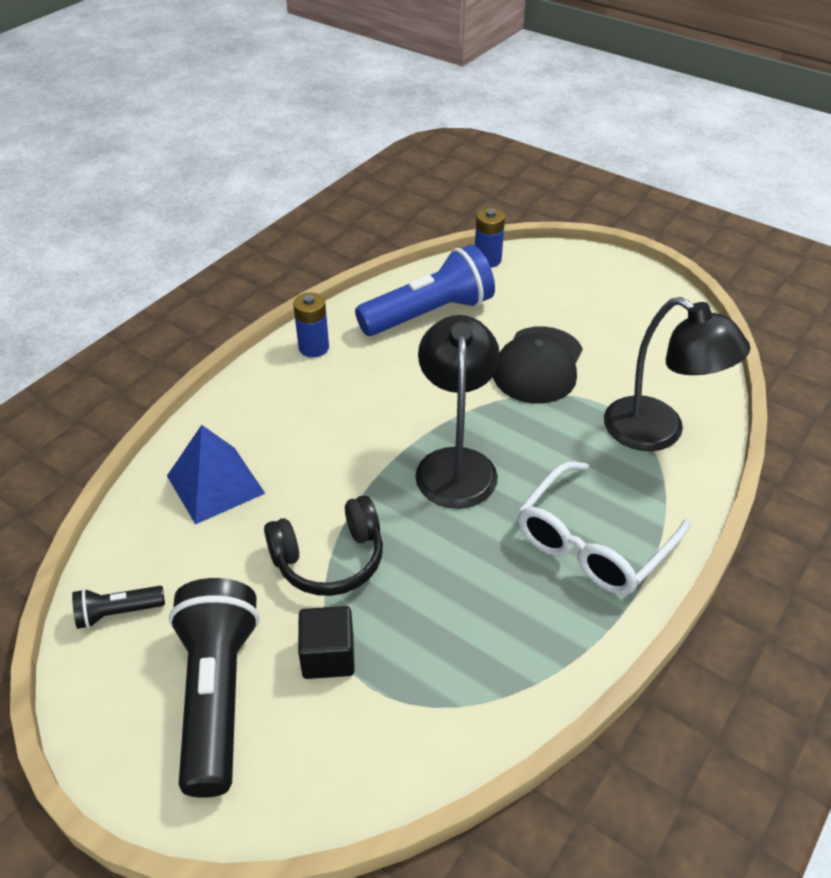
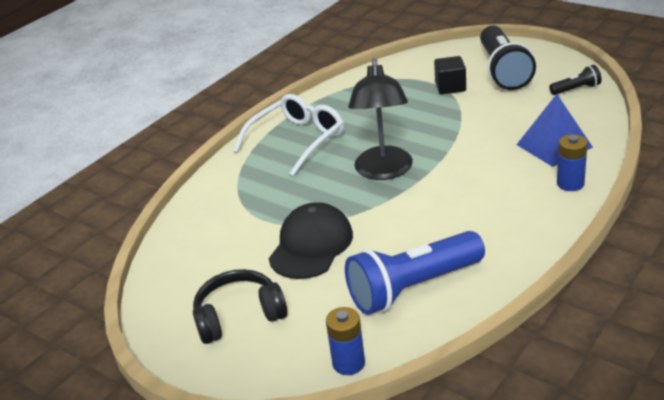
camera: 175 degrees left, 10 degrees down
black headphones [264,495,383,596] -> black headphones moved to [193,269,288,344]
blue battery [293,293,329,357] -> blue battery moved to [557,134,588,191]
black lamp [604,297,750,451] -> none

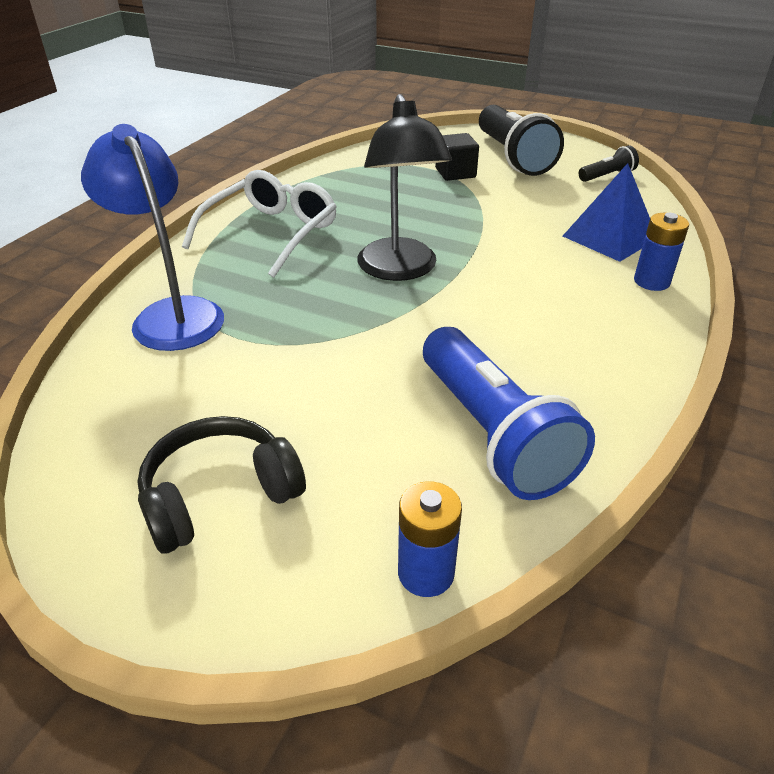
camera: 15 degrees left, 5 degrees up
black cap [269,202,353,279] -> none
blue flashlight [345,231,485,315] -> blue flashlight turned 75 degrees counterclockwise [423,327,595,500]
none -> blue lamp [81,124,224,351]

